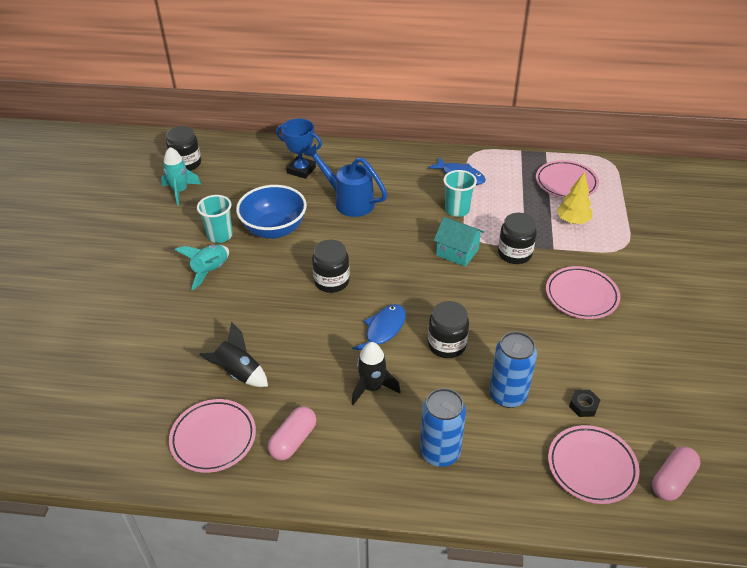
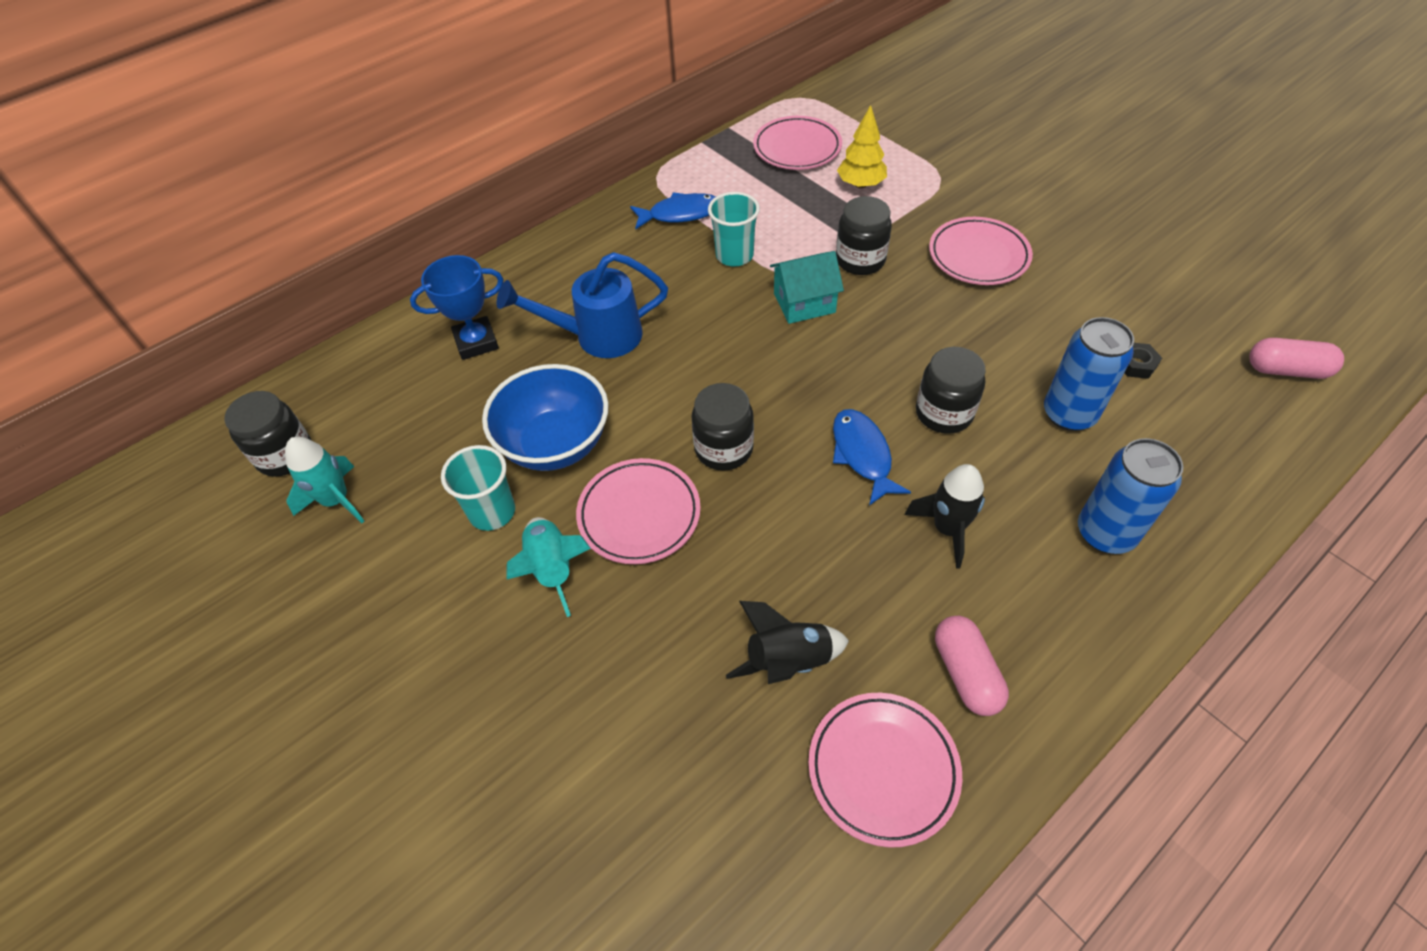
camera: 45 degrees left, 10 degrees up
pink plate [548,425,639,504] -> pink plate moved to [576,458,701,564]
pink capsule [652,446,700,501] -> pink capsule turned 75 degrees counterclockwise [1249,338,1344,379]

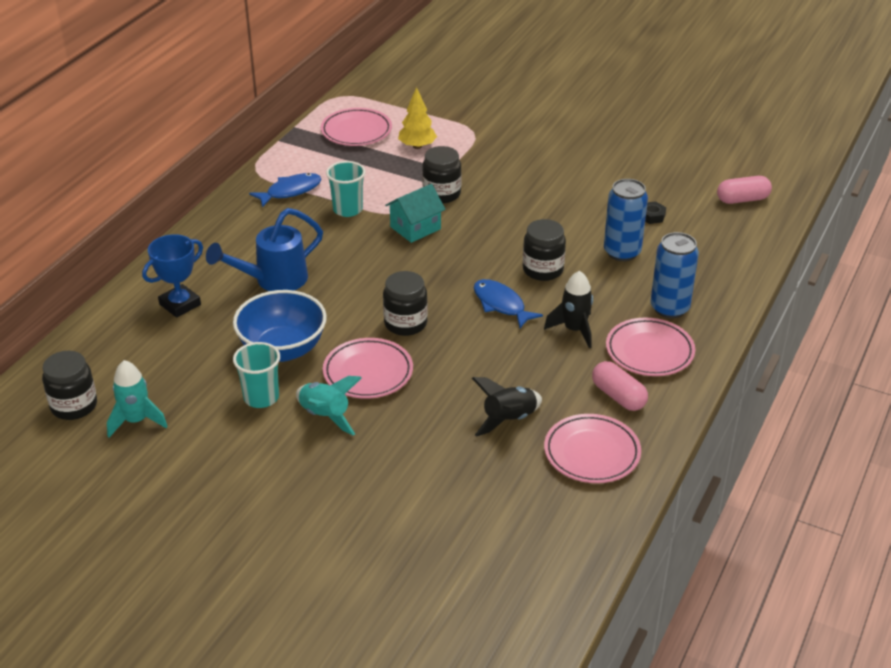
camera: 25 degrees left, 15 degrees down
pink plate [929,217,1033,285] -> pink plate moved to [606,318,695,376]

